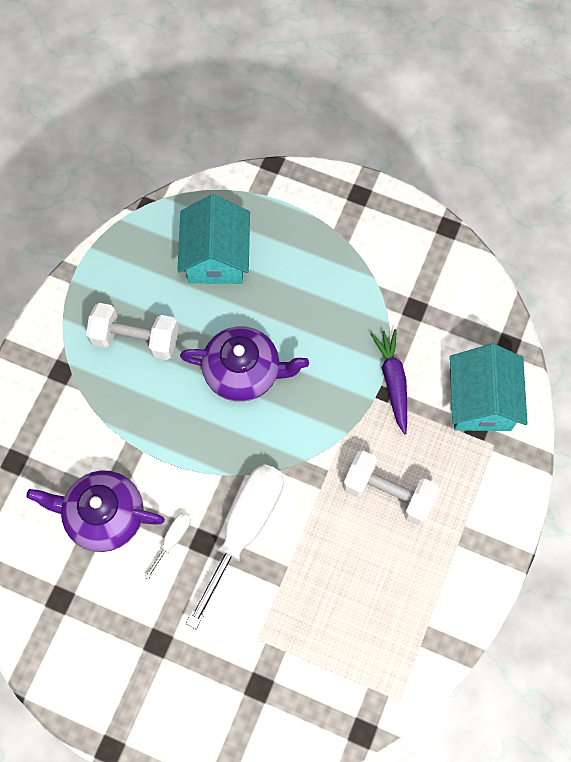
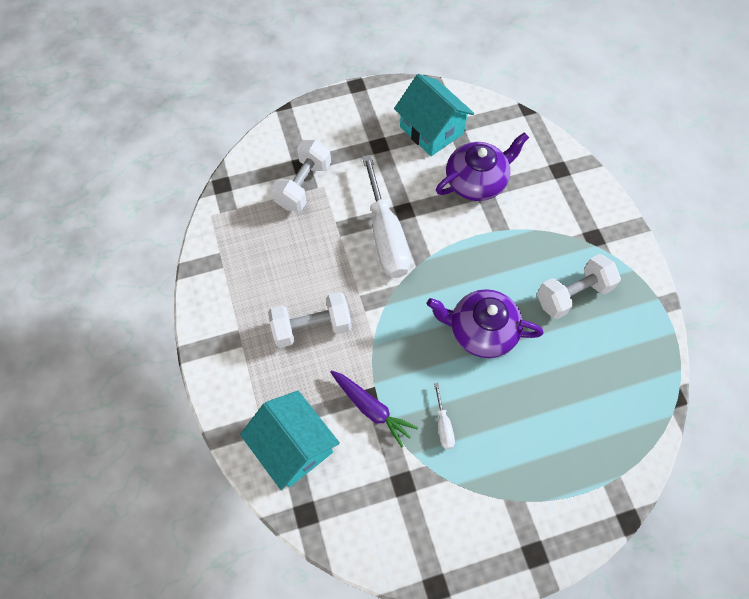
camera: 140 degrees right, 5 degrees down
white screwdriver [144,513,191,580] -> white screwdriver moved to [434,383,455,449]
turquoise house [177,195,250,284] -> turquoise house moved to [394,74,474,156]
purple teapot [180,326,309,402] -> purple teapot turned 45 degrees clockwise [427,289,543,358]
none -> white dumbbell [271,140,331,211]

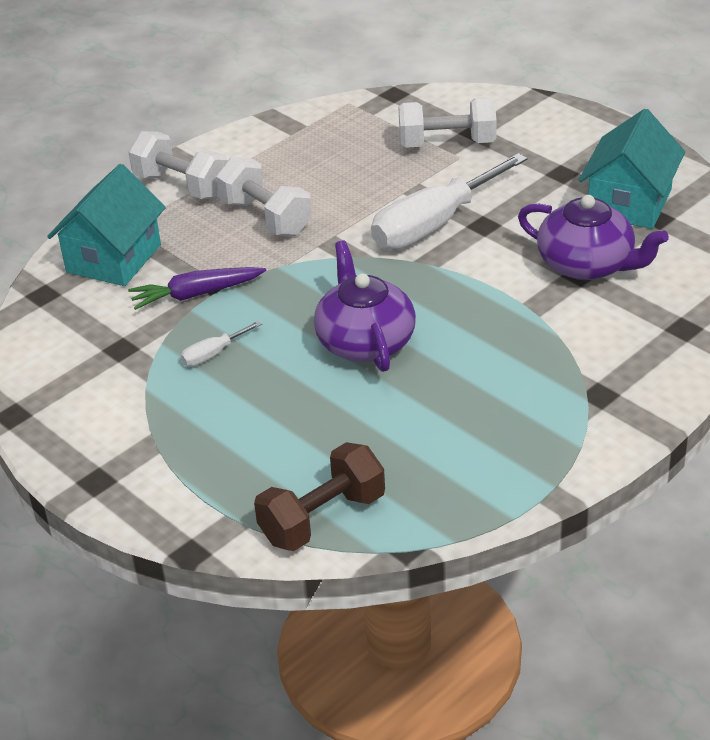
camera: 65 degrees right, 25 degrees down
purple carrot [330,370,418,447] -> purple carrot turned 60 degrees clockwise [128,267,266,310]
white dumbbell [537,254,621,319] -> white dumbbell moved to [128,131,228,199]
none -> brown dumbbell [254,442,385,551]

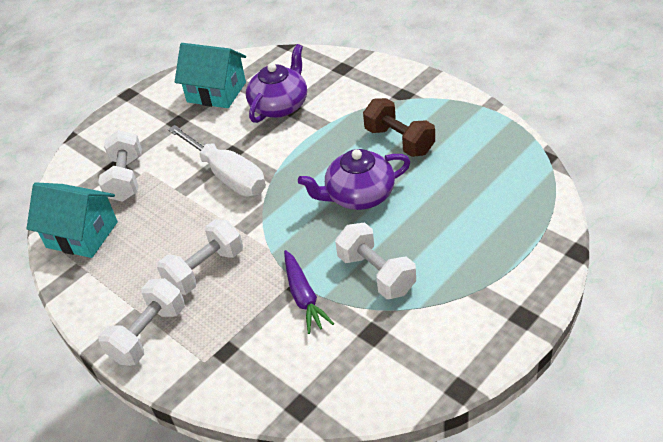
camera: 90 degrees left, 5 degrees up
turquoise house [47,164,166,286] -> turquoise house moved to [27,182,118,258]
white screwdriver [181,321,262,366] -> white dumbbell [335,222,416,299]
brown dumbbell [254,442,385,551] -> brown dumbbell moved to [363,98,435,157]

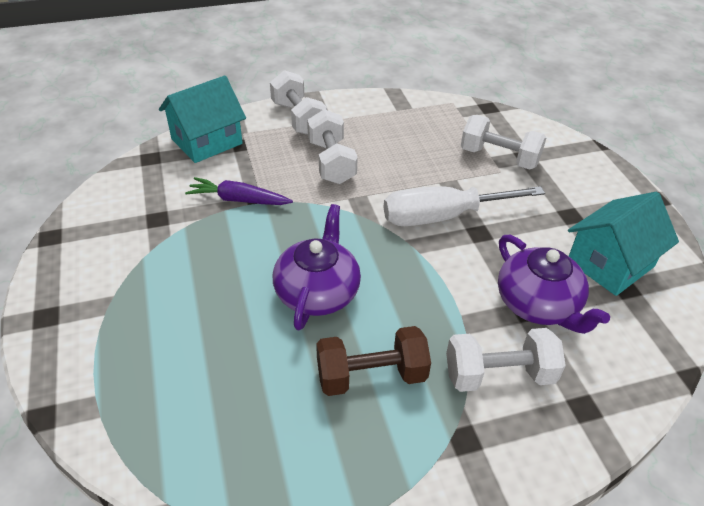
camera: 115 degrees right, 0 degrees up
turquoise house [27,182,118,258] -> turquoise house moved to [159,76,246,163]
white dumbbell [335,222,416,299] -> white dumbbell moved to [446,328,566,392]

